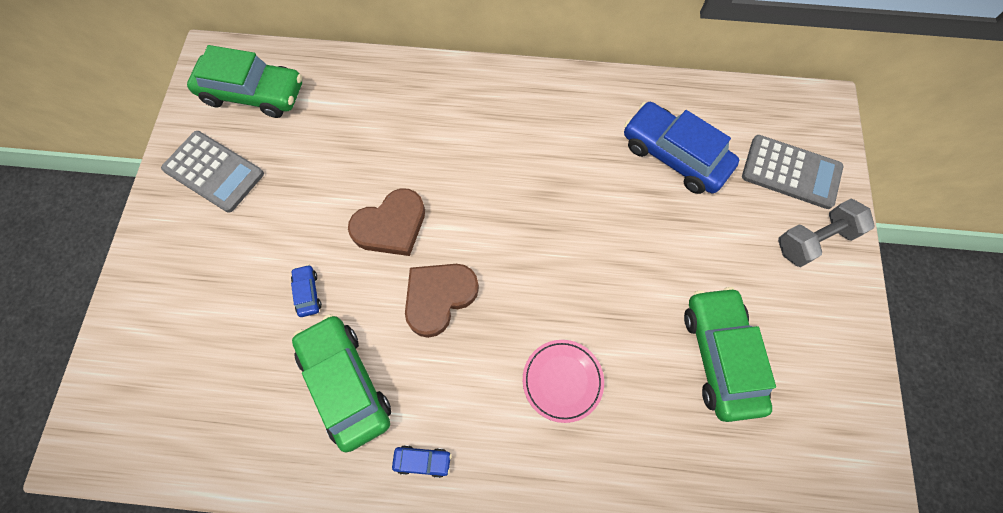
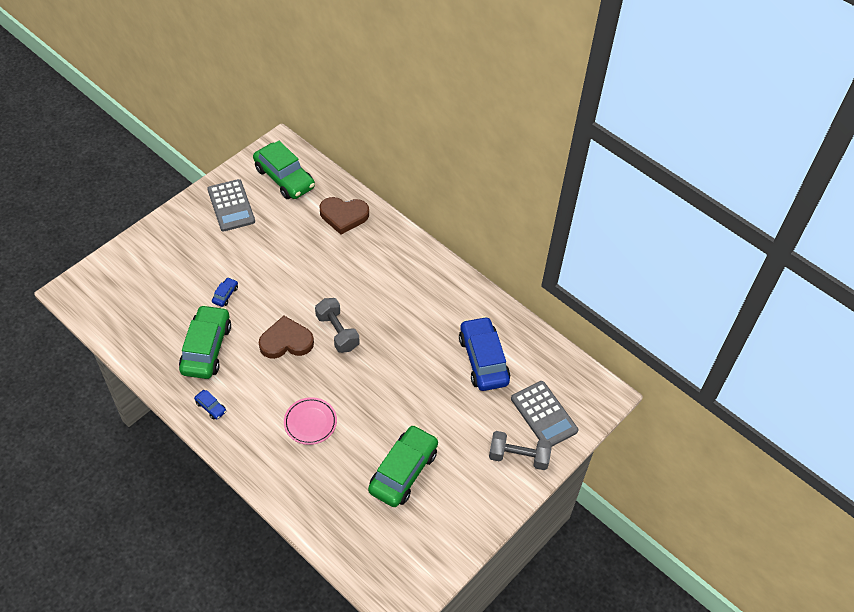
camera: 35 degrees right, 15 degrees down
brown heart [348,188,425,256] -> brown heart moved to [319,197,369,235]
none -> grey dumbbell [315,298,360,353]

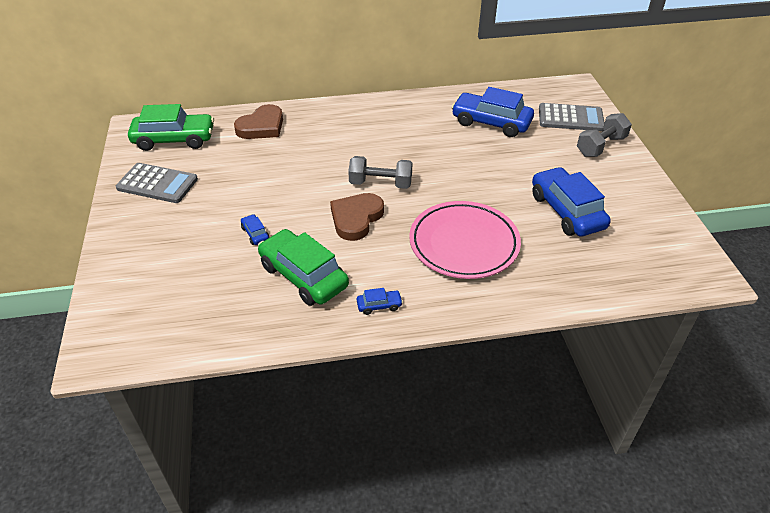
camera: 50 degrees left, 10 degrees down
pink plate [284,397,337,445] -> pink plate [409,201,521,279], size x1.81
green car [368,425,438,507] -> blue car [532,167,611,237]

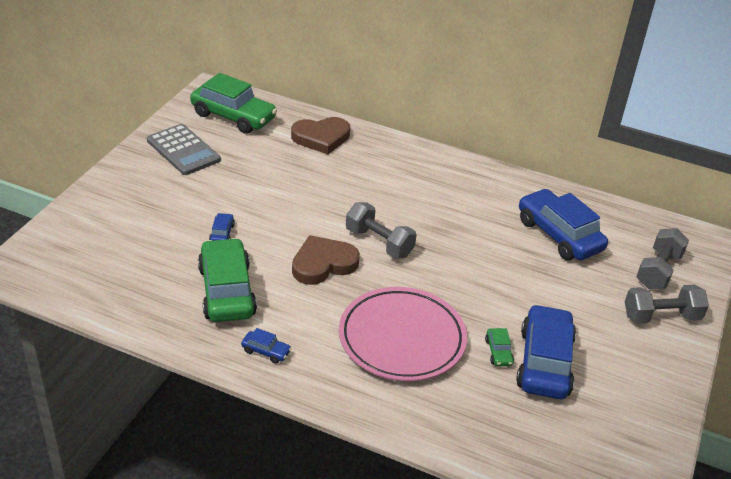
camera: 30 degrees right, 5 degrees down
grey calculator [539,103,604,131] -> grey dumbbell [636,228,689,289]
none -> green car [485,328,514,366]

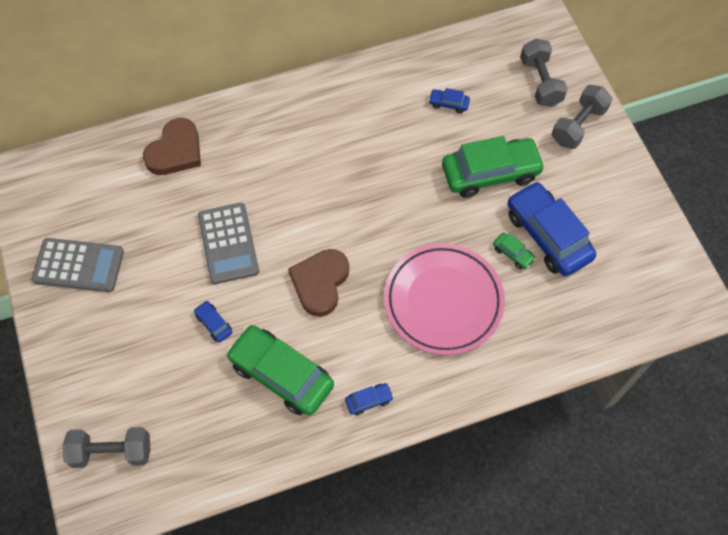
camera: 40 degrees left, 25 degrees up
green car [190,73,277,134] -> green car moved to [442,136,545,198]
grey dumbbell [346,202,417,258] -> grey dumbbell moved to [63,427,150,468]
blue car [519,189,608,261] -> blue car [429,88,470,113], size x0.42
none -> grey calculator [198,203,259,284]

